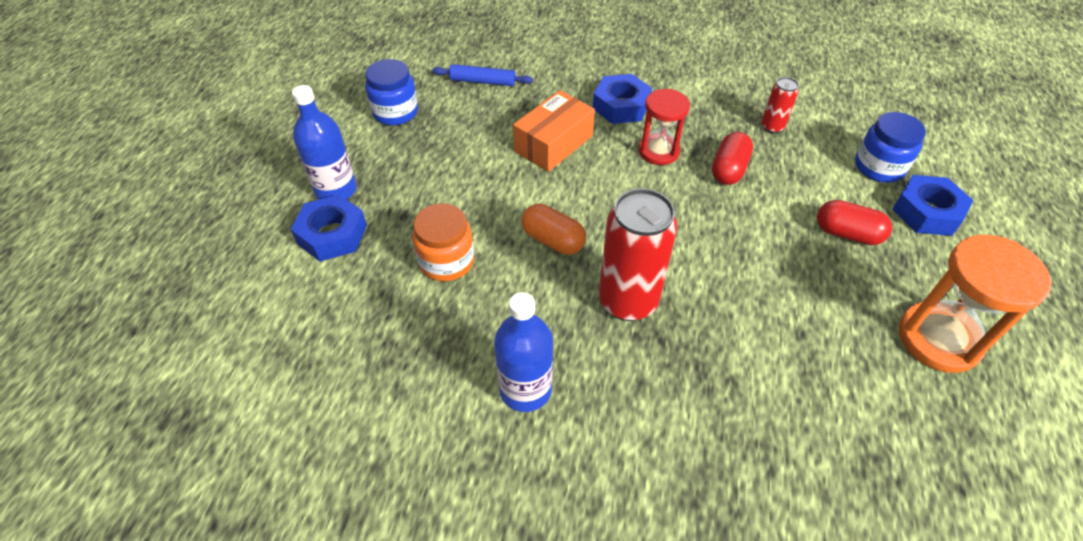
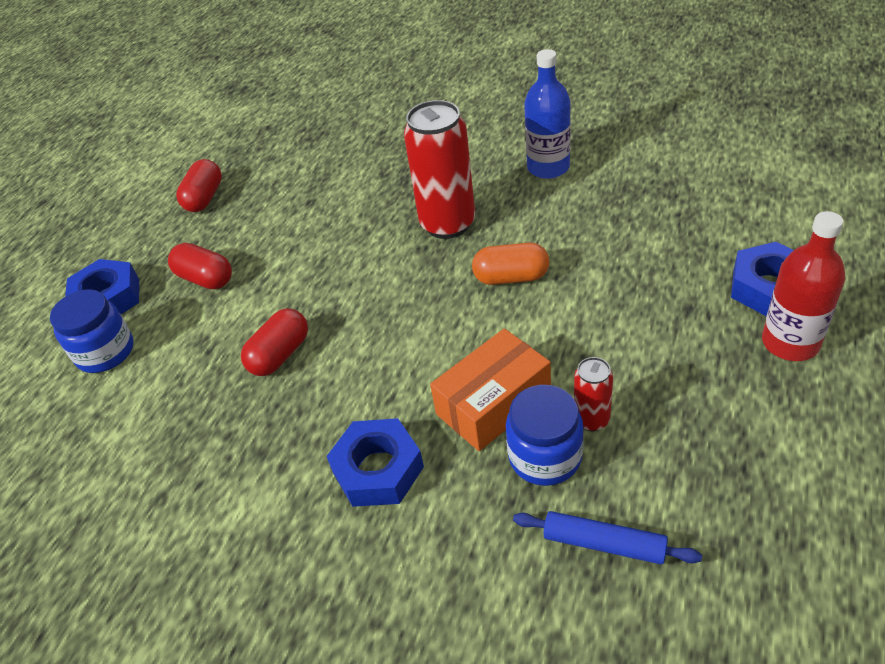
camera: 165 degrees left, 5 degrees down
blue bottle [292,85,357,200] -> red bottle [762,211,845,361]
blue jar [365,59,418,125] -> blue jar moved to [506,385,584,486]
orange jar [412,203,474,281] -> none
orange capsule [521,204,586,254] -> orange capsule turned 45 degrees counterclockwise [472,243,549,285]
red hourglass [639,89,690,165] -> none
red can [761,77,799,134] -> red can moved to [574,357,613,431]
orange hourglass [899,235,1051,373] -> red capsule [176,159,222,212]

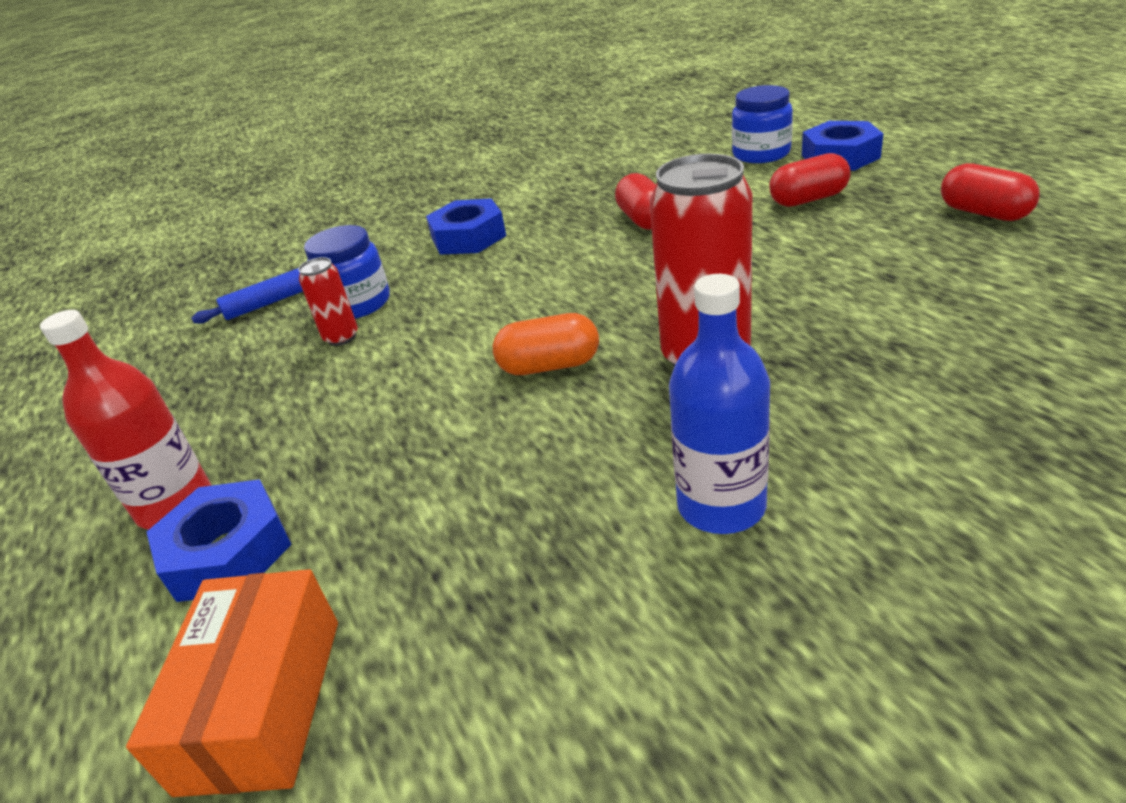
camera: 130 degrees right, 10 degrees down
orange box [430,328,551,451] -> orange box moved to [126,569,338,797]
orange capsule [472,243,549,285] -> orange capsule turned 45 degrees clockwise [493,313,599,375]

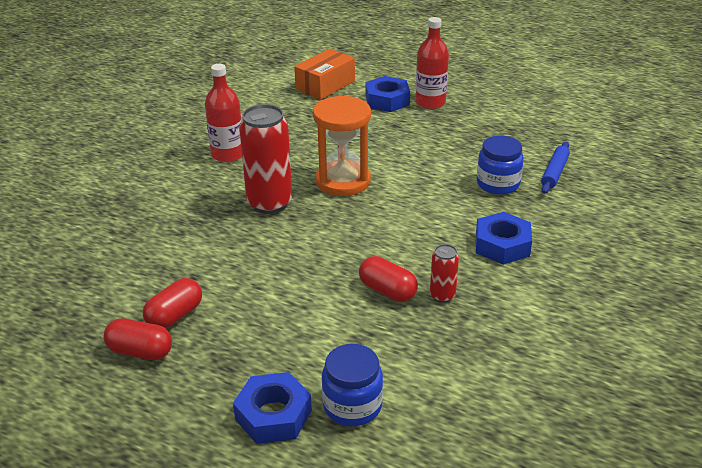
camera: 140 degrees right, 0 degrees up
orange box [126,569,338,797] -> orange box turned 75 degrees clockwise [294,49,355,100]
red can [298,257,358,346] -> red can moved to [430,244,459,303]
orange capsule [493,313,599,375] -> orange hourglass [313,95,371,196]
blue bottle [669,274,770,534] -> red bottle [205,64,242,162]
red capsule [769,153,851,207] -> red capsule moved to [143,278,202,329]

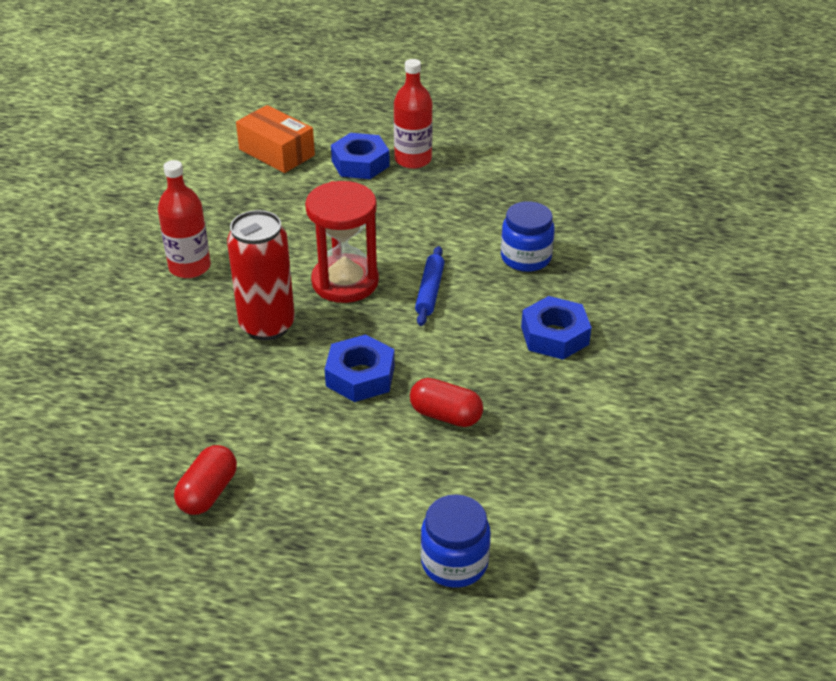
camera: 15 degrees left, 5 degrees up
red capsule [103,318,172,360] -> none
blue nut [233,372,312,444] -> blue nut moved to [325,334,395,402]
orange box [294,49,355,100] -> orange box turned 75 degrees counterclockwise [236,105,315,173]
orange hourglass [313,95,371,196] -> red hourglass [305,181,379,303]
red can [430,244,459,303] -> none
blue rolling pin [541,142,570,194] -> blue rolling pin moved to [415,246,445,326]

